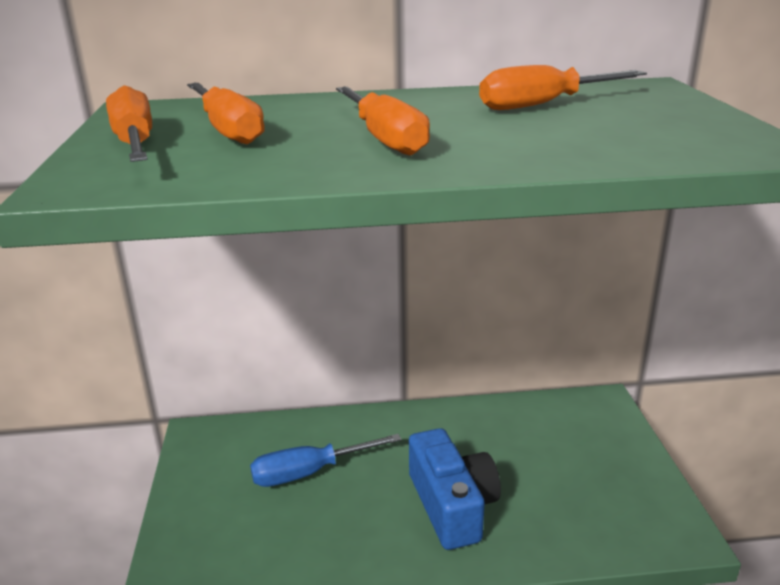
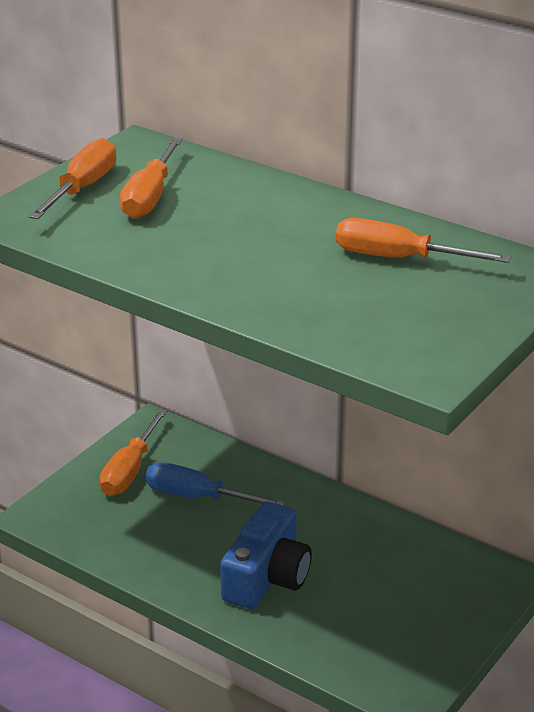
camera: 40 degrees right, 5 degrees up
orange screwdriver [336,86,430,156] -> orange screwdriver moved to [99,409,168,496]

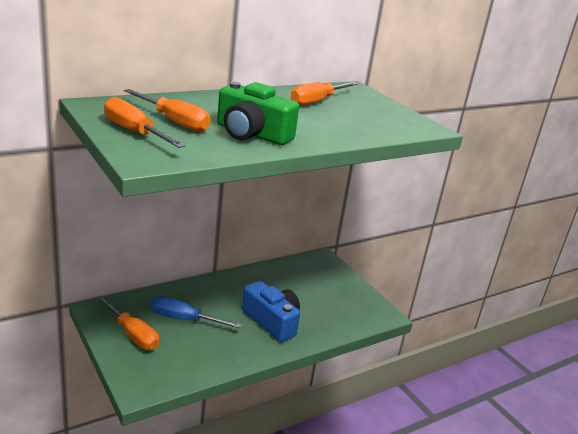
camera: 70 degrees left, 5 degrees down
blue screwdriver [146,462,284,505] -> blue screwdriver turned 60 degrees clockwise [150,296,242,328]
none -> green camera [217,82,299,145]

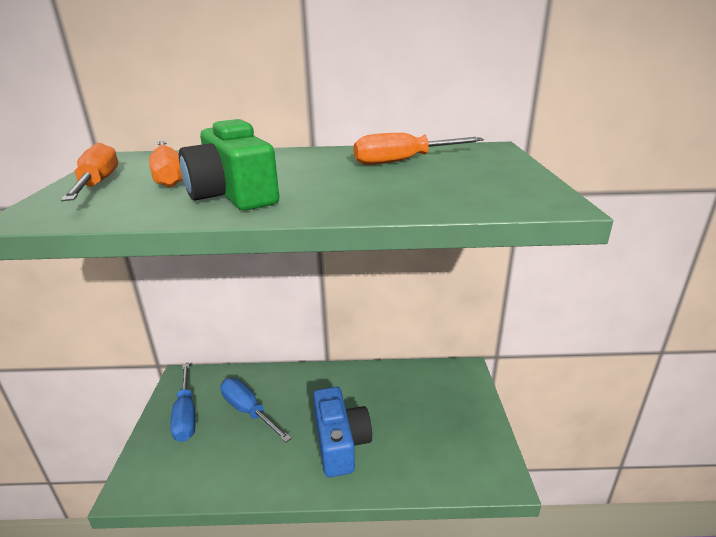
camera: 35 degrees right, 0 degrees up
orange screwdriver [96,295,159,350] -> blue screwdriver [170,364,195,442]

